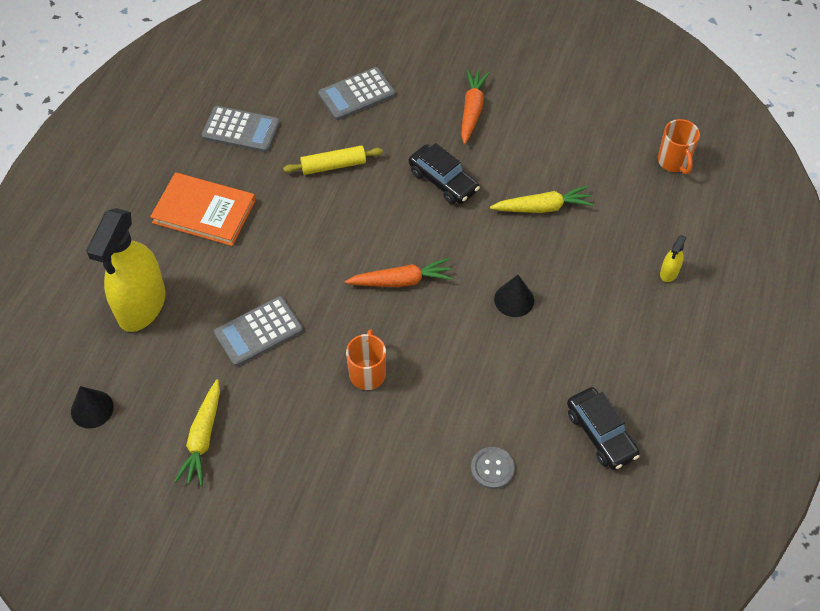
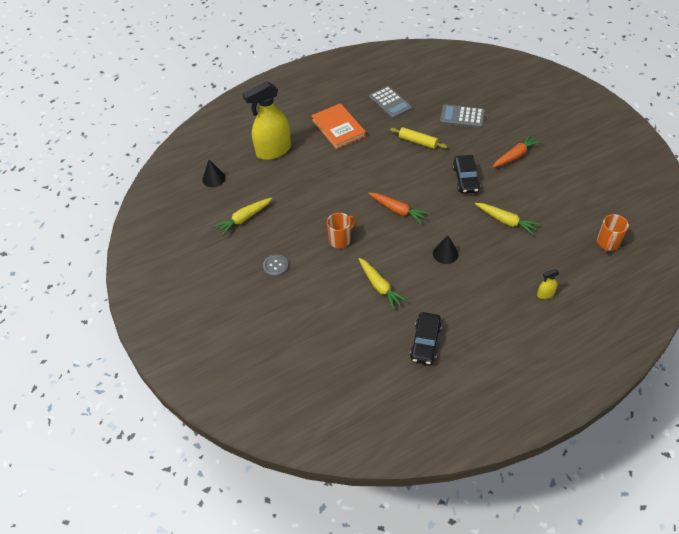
camera: 45 degrees right, 5 degrees down
grey calculator [214,296,303,366] -> none
grey button [471,447,515,489] -> grey button moved to [263,254,289,277]
none -> yellow carrot [358,258,407,310]

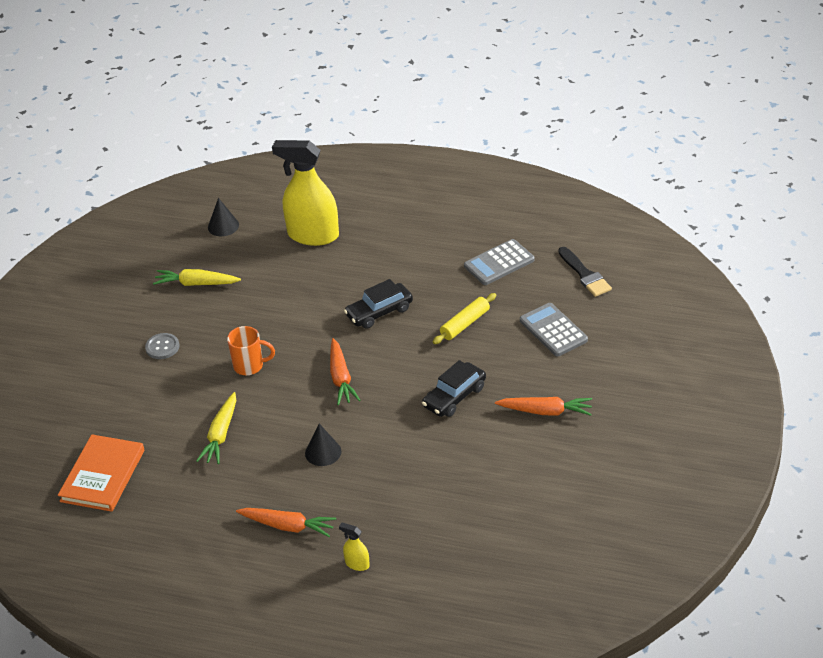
camera: 45 degrees right, 10 degrees down
orange book [311,103,366,149] -> orange book moved to [58,434,144,512]
grey calculator [369,86,412,119] -> grey calculator turned 45 degrees clockwise [464,239,535,285]
yellow rolling pin [390,127,447,149] -> yellow rolling pin turned 60 degrees clockwise [433,293,496,344]
black car [410,312,442,365] -> black car moved to [344,279,413,329]
yellow carrot [475,203,540,235] -> none
orange mug [597,214,629,252] -> none
none -> orange carrot [236,508,336,537]
none -> black brush [558,247,612,297]

